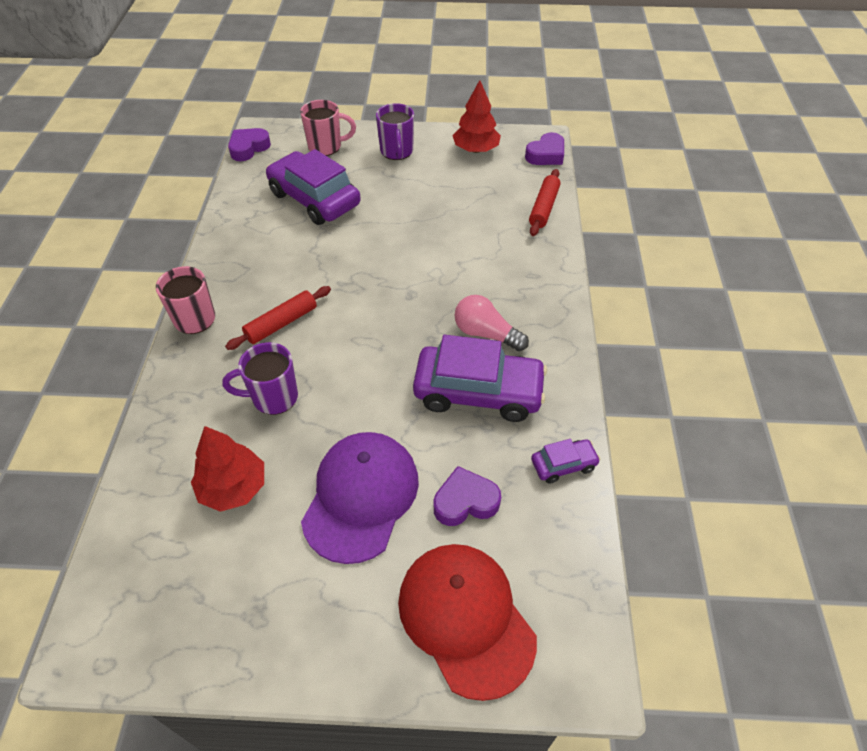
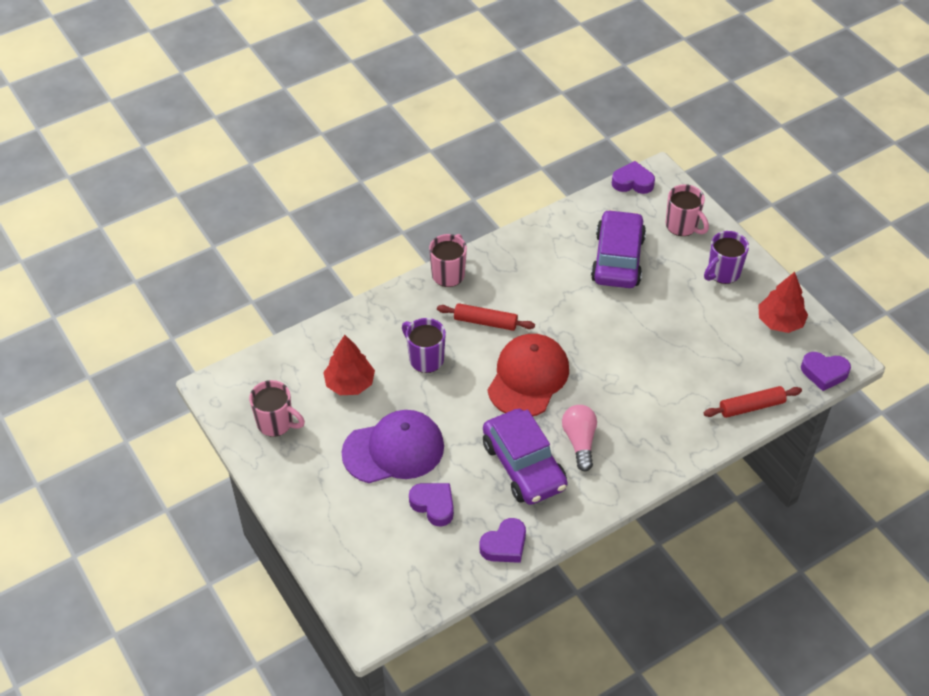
camera: 55 degrees right, 0 degrees up
red cap [398,544,537,701] -> red cap moved to [487,334,569,416]
purple car [531,439,600,484] -> purple heart [479,518,526,563]
none -> pink mug [249,380,305,437]

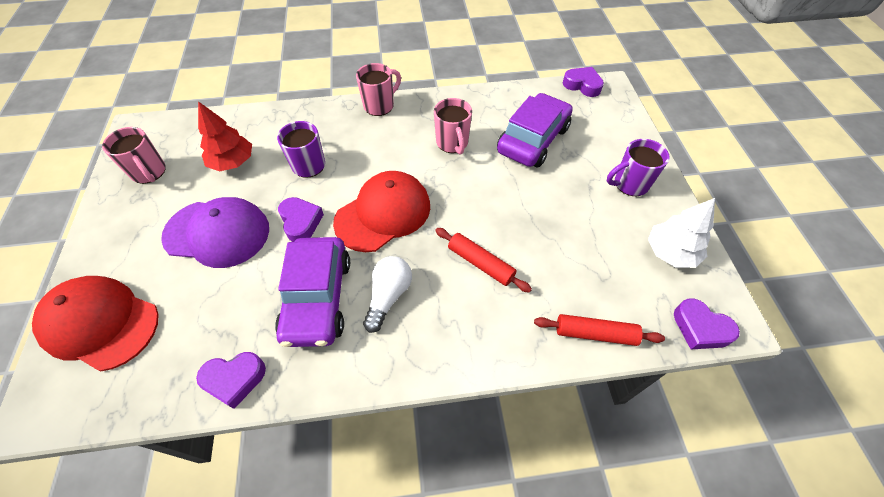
camera: 25 degrees right, 5 degrees up
purple heart [409,483,454,527] -> purple heart moved to [278,197,324,242]
red rolling pin [437,303,535,331] -> red rolling pin moved to [435,228,532,293]
pink light bulb [562,405,597,472] -> white light bulb [363,256,412,333]
pink mug [666,184,709,236] -> pink mug moved to [434,98,472,155]
red tree [758,272,808,333] -> white tree [648,198,715,268]
none -> red cap [32,276,159,372]

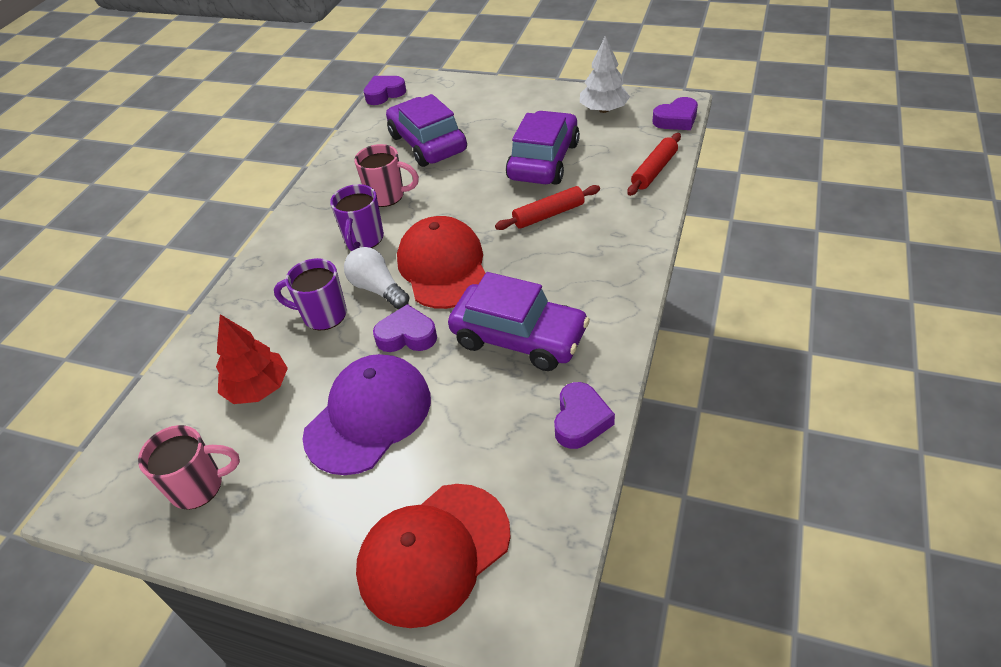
camera: 60 degrees left, 10 degrees down
pink mug [356,63,401,116] -> none
white light bulb [363,256,412,333] -> white light bulb moved to [344,247,410,309]
purple mug [607,139,670,196] -> purple mug moved to [330,184,384,251]
none -> purple car [506,111,580,185]

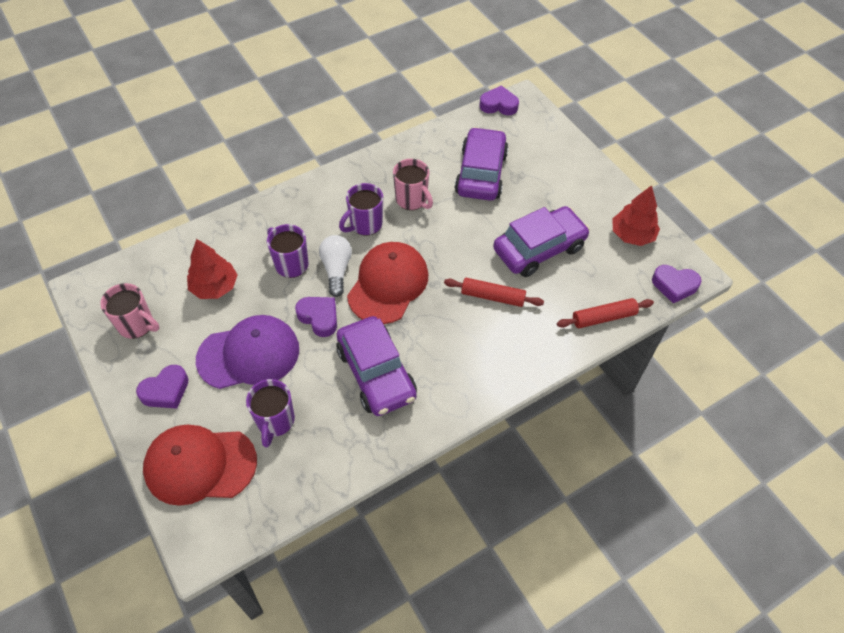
camera: 35 degrees right, 10 degrees up
purple heart [554,382,615,449] -> purple heart moved to [136,365,189,409]
white tree [580,35,630,113] -> red tree [612,185,660,246]
none -> purple mug [246,379,295,448]

